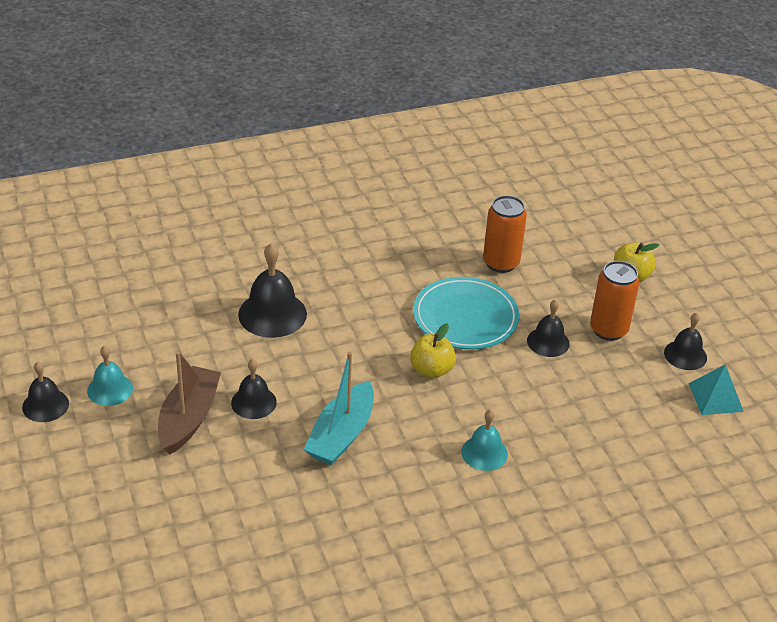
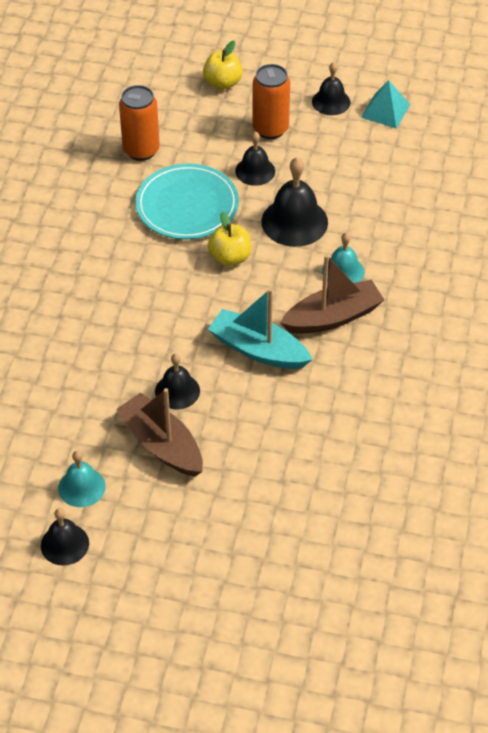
camera: 55 degrees left, 10 degrees up
black bell [238,243,307,338] -> black bell moved to [261,157,328,247]
turquoise boat [303,352,374,466] -> turquoise boat turned 150 degrees clockwise [208,288,312,369]
none -> brown boat [280,254,384,334]

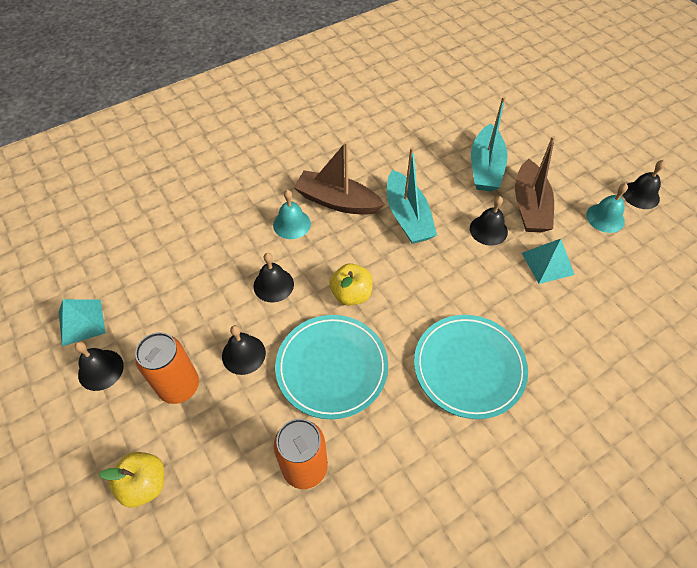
camera: 135 degrees left, 5 degrees up
black bell [261,157,328,247] -> black bell [253,253,294,303], size x0.62
none -> turquoise plate [414,315,528,419]
none -> turquoise boat [471,96,508,192]
none -> turquoise pyramid [522,239,575,284]

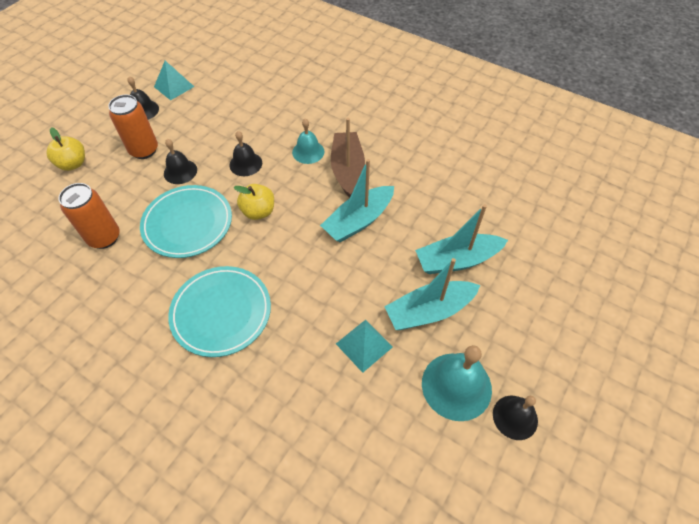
camera: 65 degrees right, 0 degrees up
black bell [470,196,508,246] -> none
brown boat [515,136,556,232] -> turquoise boat [384,258,480,330]
turquoise bell [586,183,628,233] -> turquoise bell [422,345,492,421], size x1.62

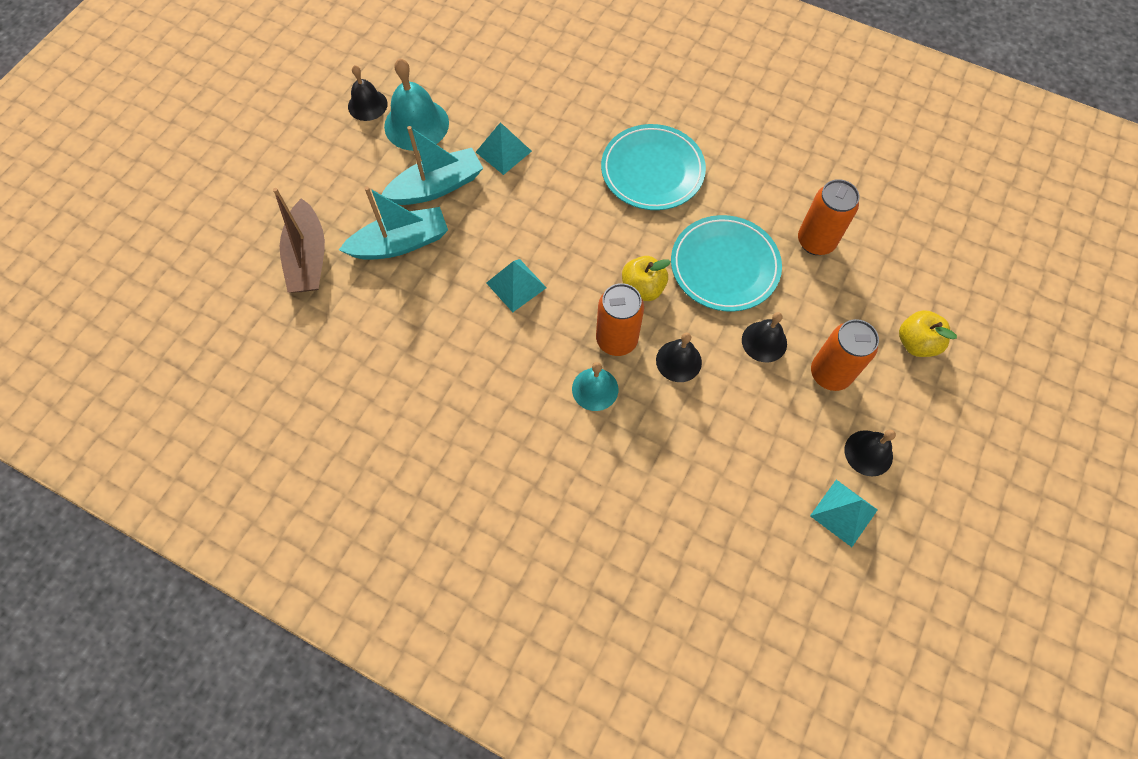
camera: 175 degrees right, 10 degrees up
turquoise boat [320,159,394,242] -> turquoise pyramid [486,259,547,312]
brown boat [331,118,365,198] -> brown boat moved to [273,188,325,293]
none -> orange can [596,283,644,356]

